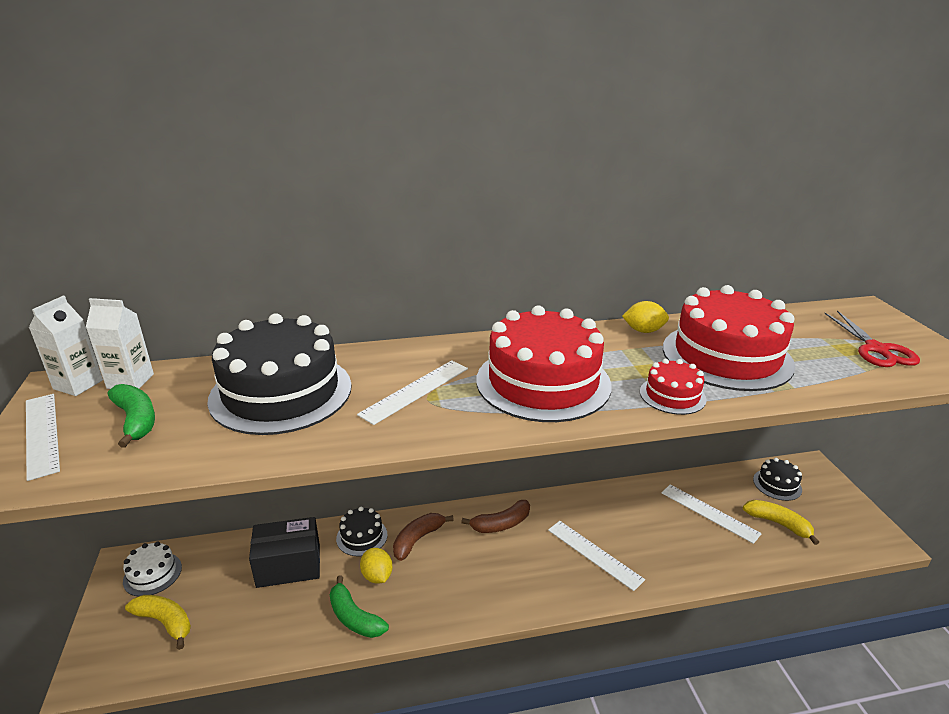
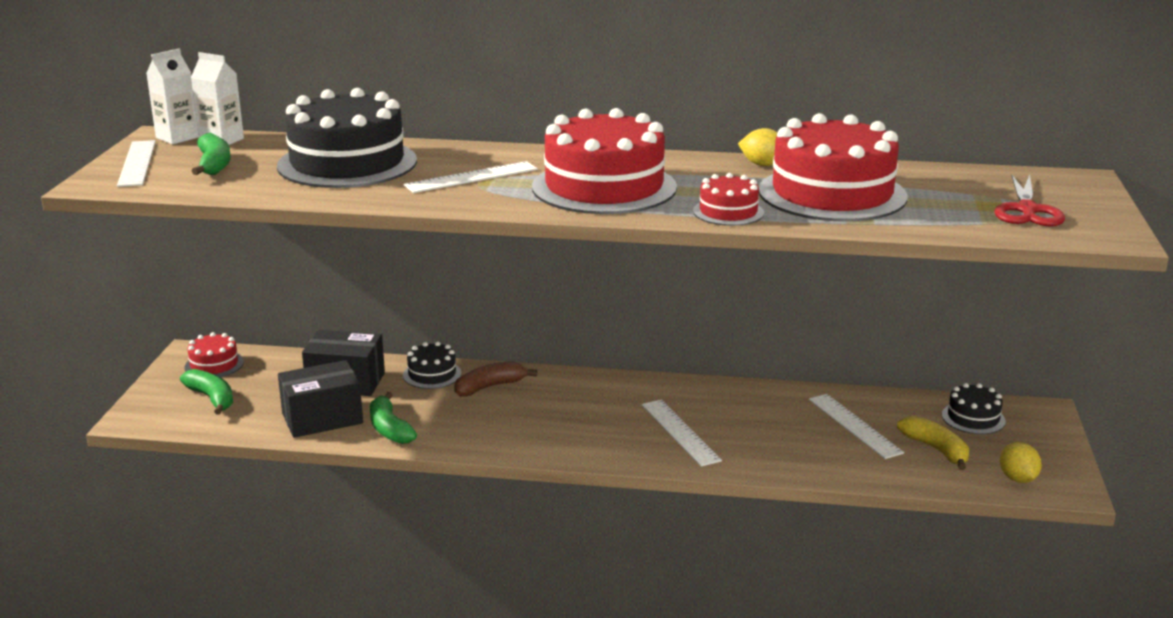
camera: 20 degrees right, 5 degrees down
white cake [123,542,182,597] -> red cake [185,332,244,377]
yellow banana [125,595,191,650] -> green banana [180,369,233,415]
yellow lemon [360,548,392,584] -> yellow lemon moved to [1000,442,1042,483]
brown banana [461,500,530,533] -> none
none -> black box [278,360,363,438]

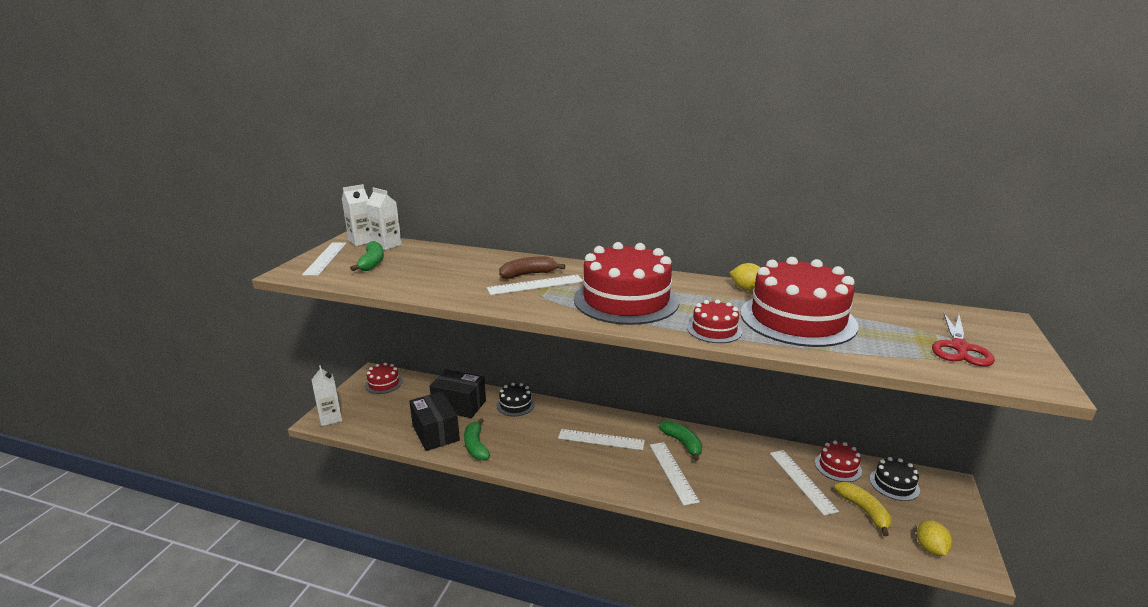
camera: 10 degrees right, 0 degrees up
green banana [180,369,233,415] -> green banana moved to [658,420,702,461]
black cake [277,88,417,188] -> none
black box [278,360,363,438] -> black box turned 75 degrees clockwise [409,392,460,451]
brown banana [454,361,537,397] -> brown banana moved to [499,257,565,279]
none -> white carton [312,365,342,426]
none -> white ruler [558,429,645,450]
none -> red cake [815,441,862,482]

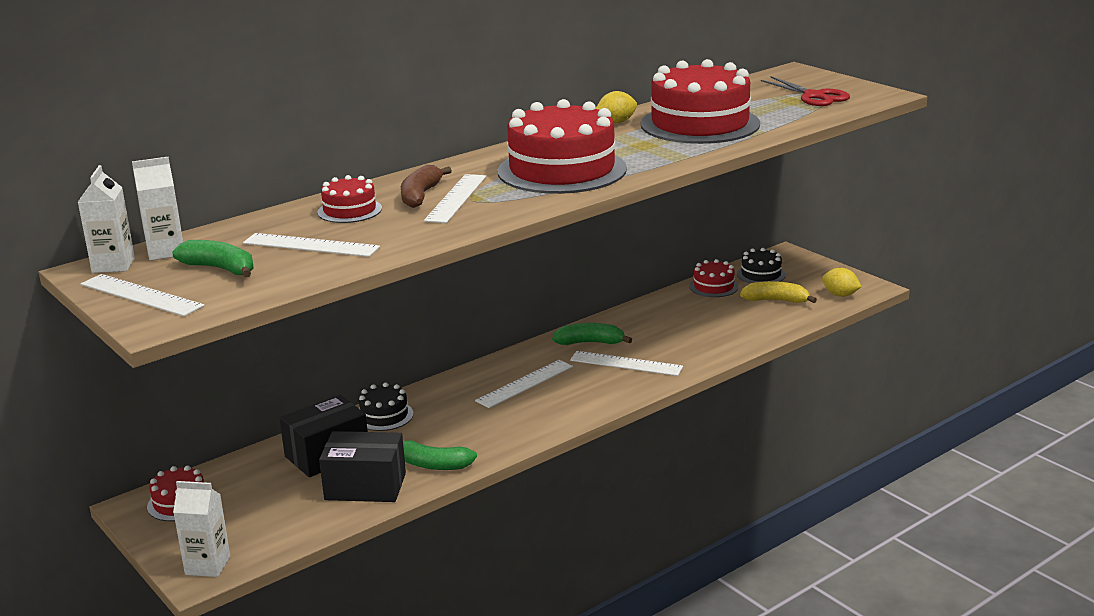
camera: 55 degrees left, 0 degrees up
red cake [687,300,742,343] -> red cake moved to [317,175,382,223]
white ruler [770,450,839,516] -> white ruler moved to [243,233,380,257]

